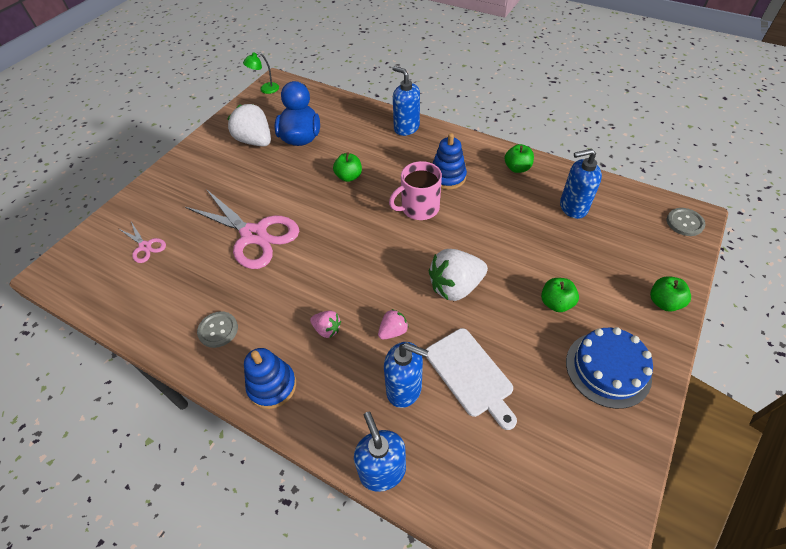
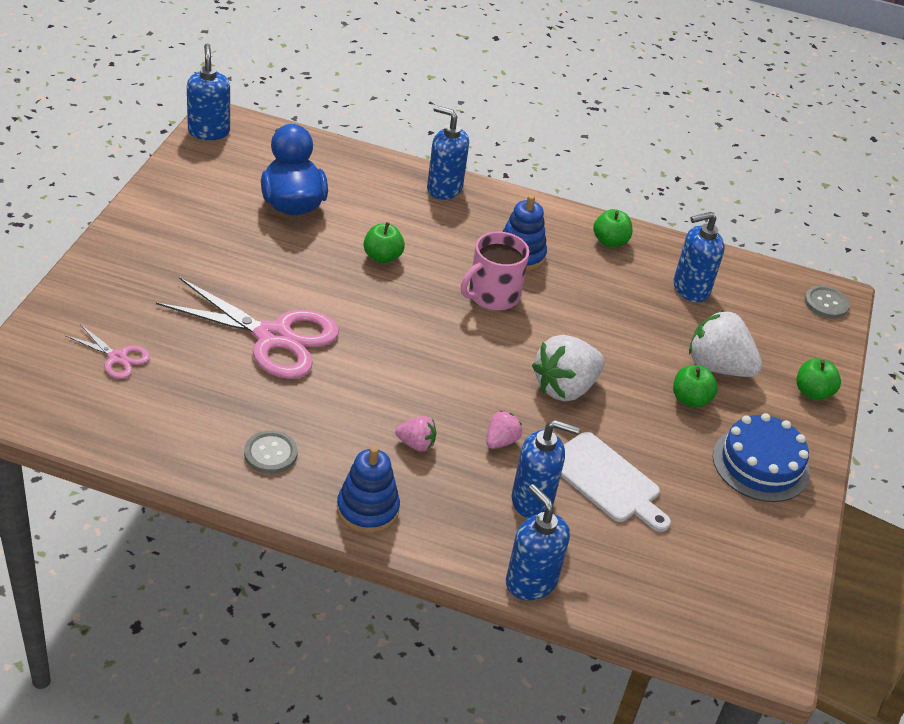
camera: 20 degrees left, 10 degrees down
white strawberry [227,104,271,146] -> white strawberry moved to [689,310,762,377]
green lamp [243,52,279,94] -> blue soap dispenser [187,44,230,140]

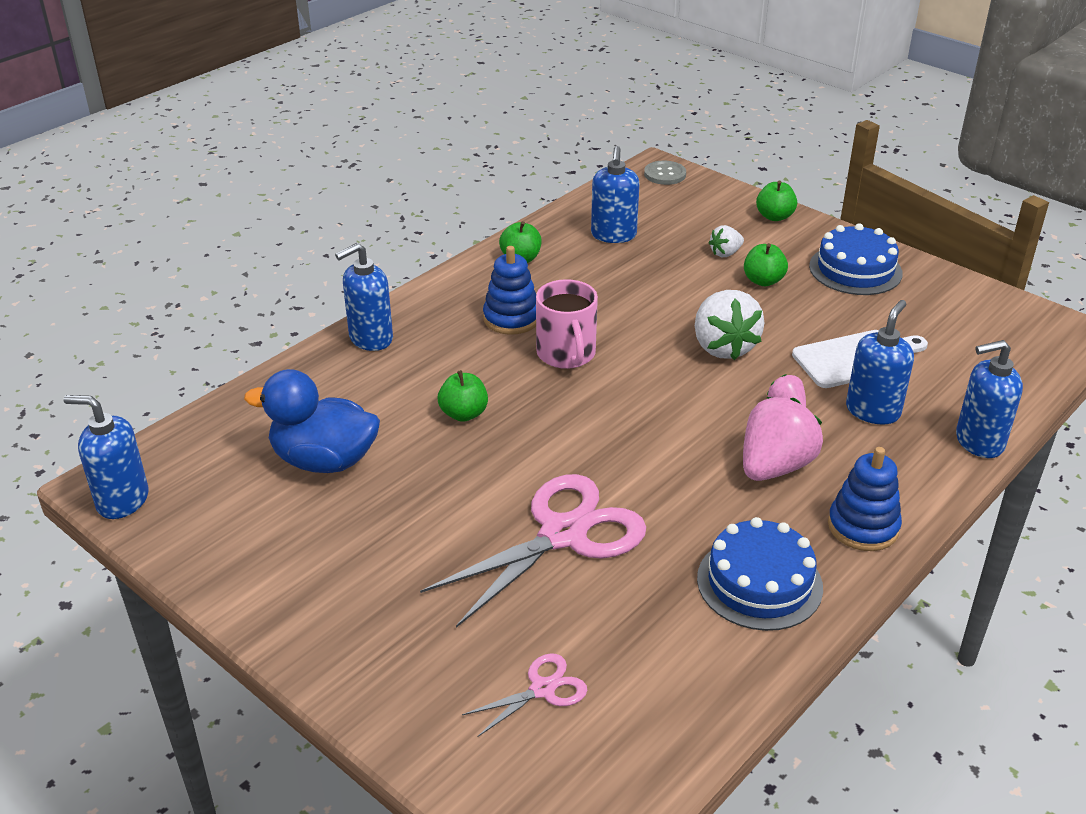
camera: 60 degrees left, 5 degrees down
grey button [244,430,298,474] -> blue cake [697,517,823,631]
pink strawberry [395,416,436,452] -> pink strawberry [743,397,823,481], size x1.96
white strawberry [689,310,762,377] -> white strawberry [709,225,744,257], size x0.51

